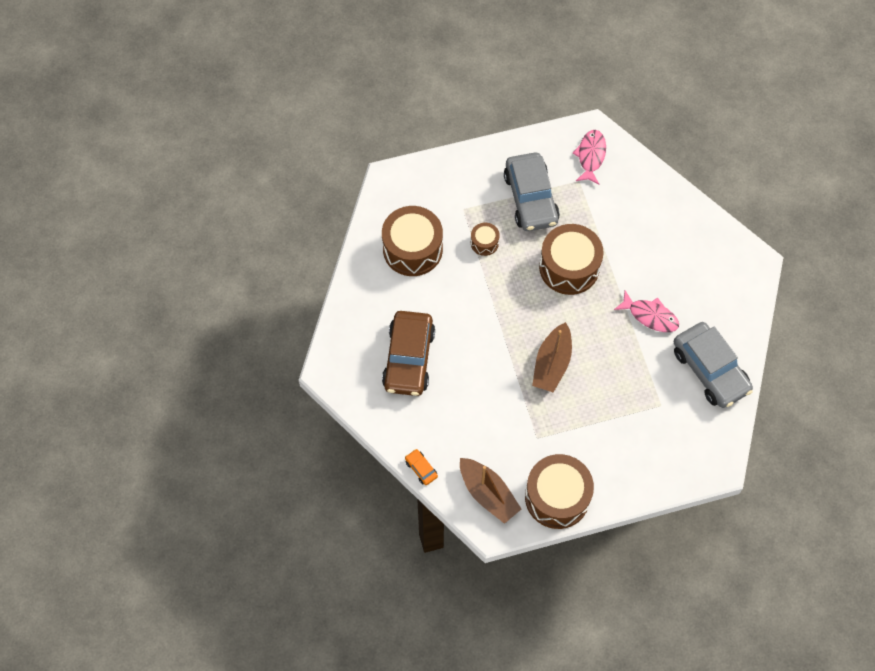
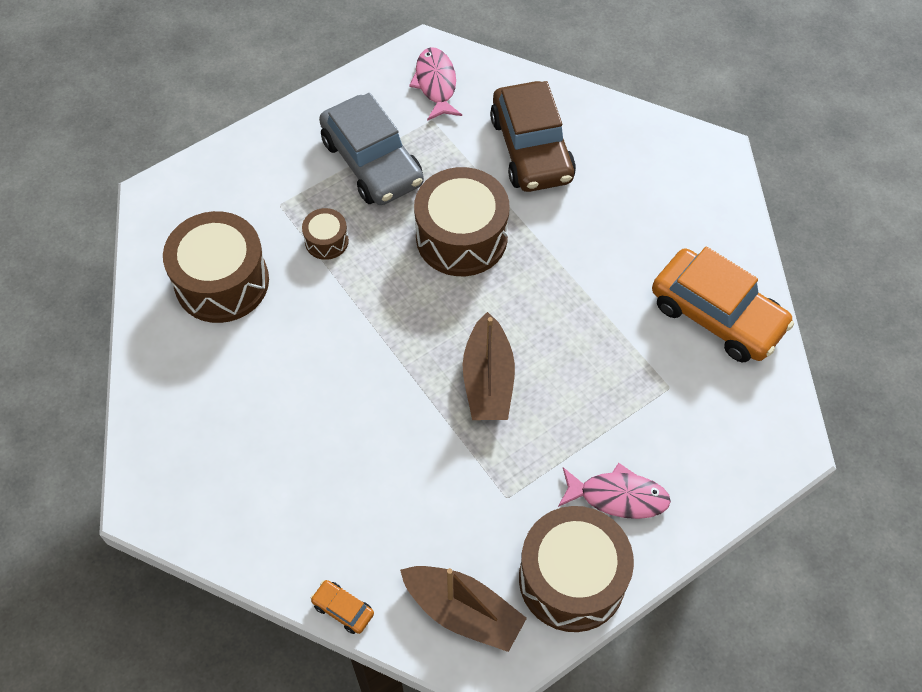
camera: 20 degrees left, 5 degrees down
brown car [382,311,435,396] -> brown car moved to [490,81,576,192]
pink fish [614,291,679,332] -> pink fish moved to [558,463,671,519]
grey car [674,322,753,408] -> orange car [652,246,794,363]

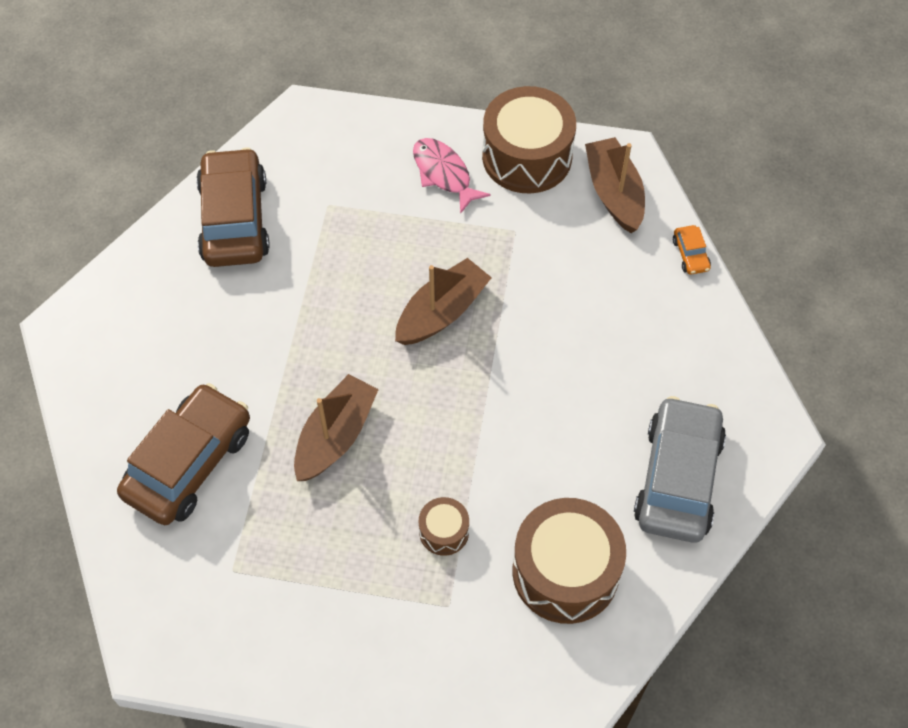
camera: 135 degrees left, 0 degrees up
grey car [319,93,424,205] -> grey car moved to [634,396,726,543]
pink fish [409,47,462,121] -> none
brown drum [414,167,509,276] -> brown boat [294,374,379,481]
orange car [652,246,794,363] -> brown car [196,147,270,267]

